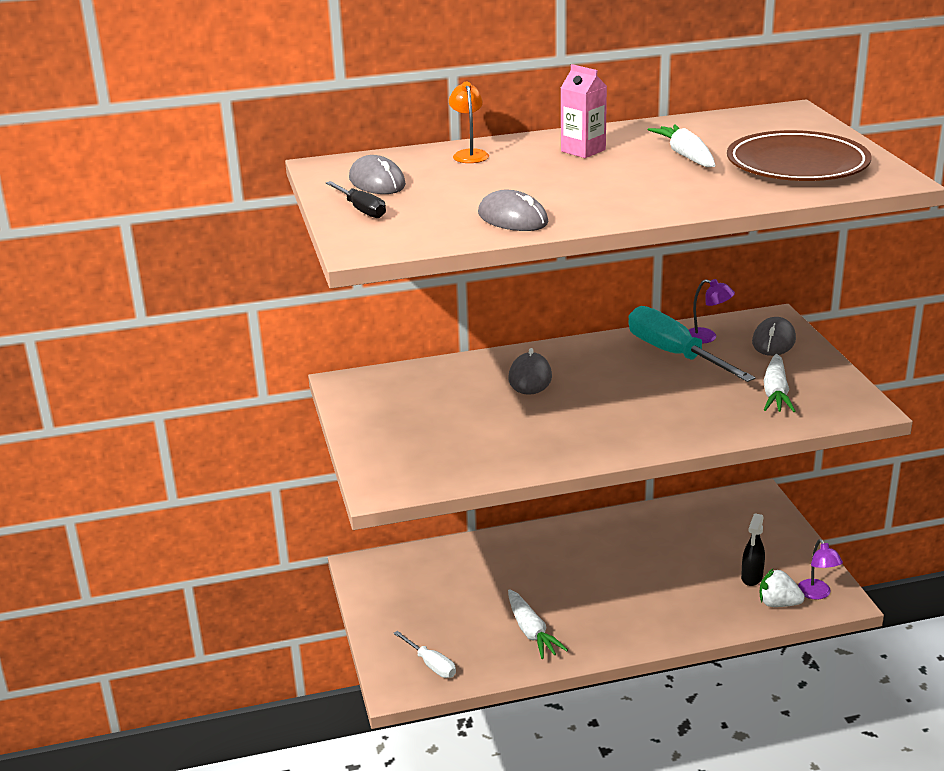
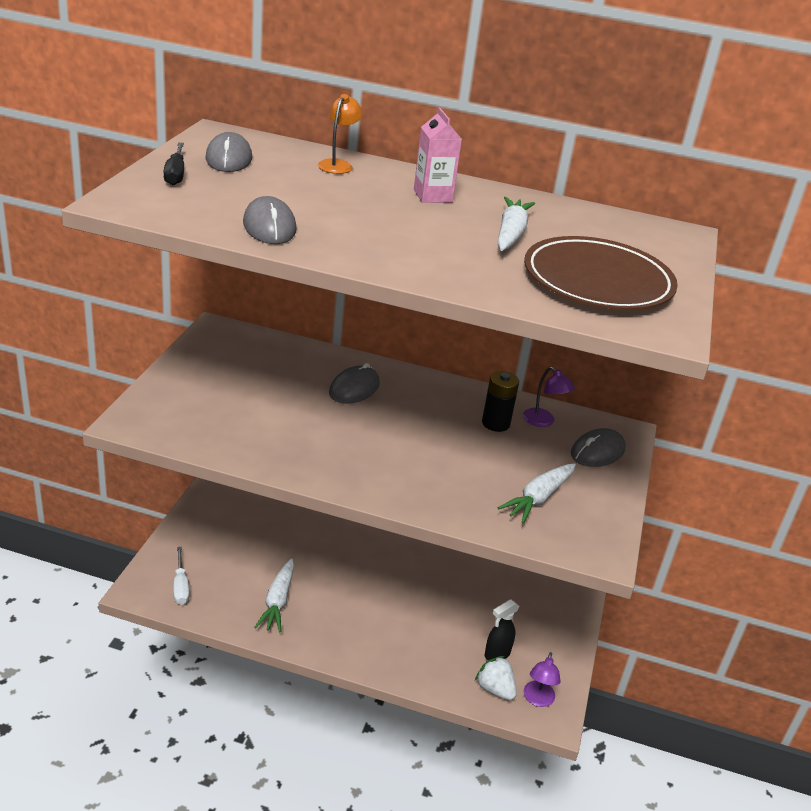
camera: 25 degrees right, 5 degrees up
turquoise screwdriver [628,306,755,382] -> black battery [482,371,519,432]

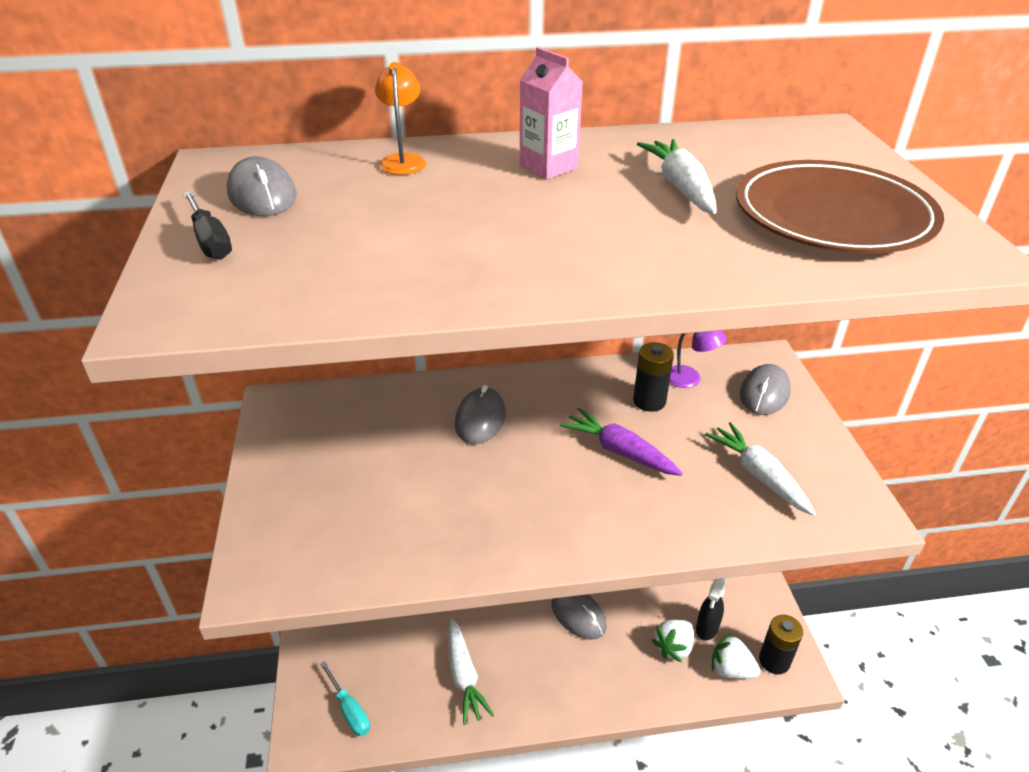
camera: 20 degrees left, 5 degrees up
white screwdriver [173,547,189,605] -> turquoise screwdriver [320,661,370,736]
grey mouse [243,196,297,244] -> grey mouse moved to [551,594,607,640]
white carrot [498,463,576,524] -> white carrot turned 135 degrees clockwise [705,422,816,516]
purple lamp [524,652,561,707] -> black battery [759,615,803,675]
none -> purple carrot [560,408,683,476]
none -> white strawberry [652,619,694,662]

